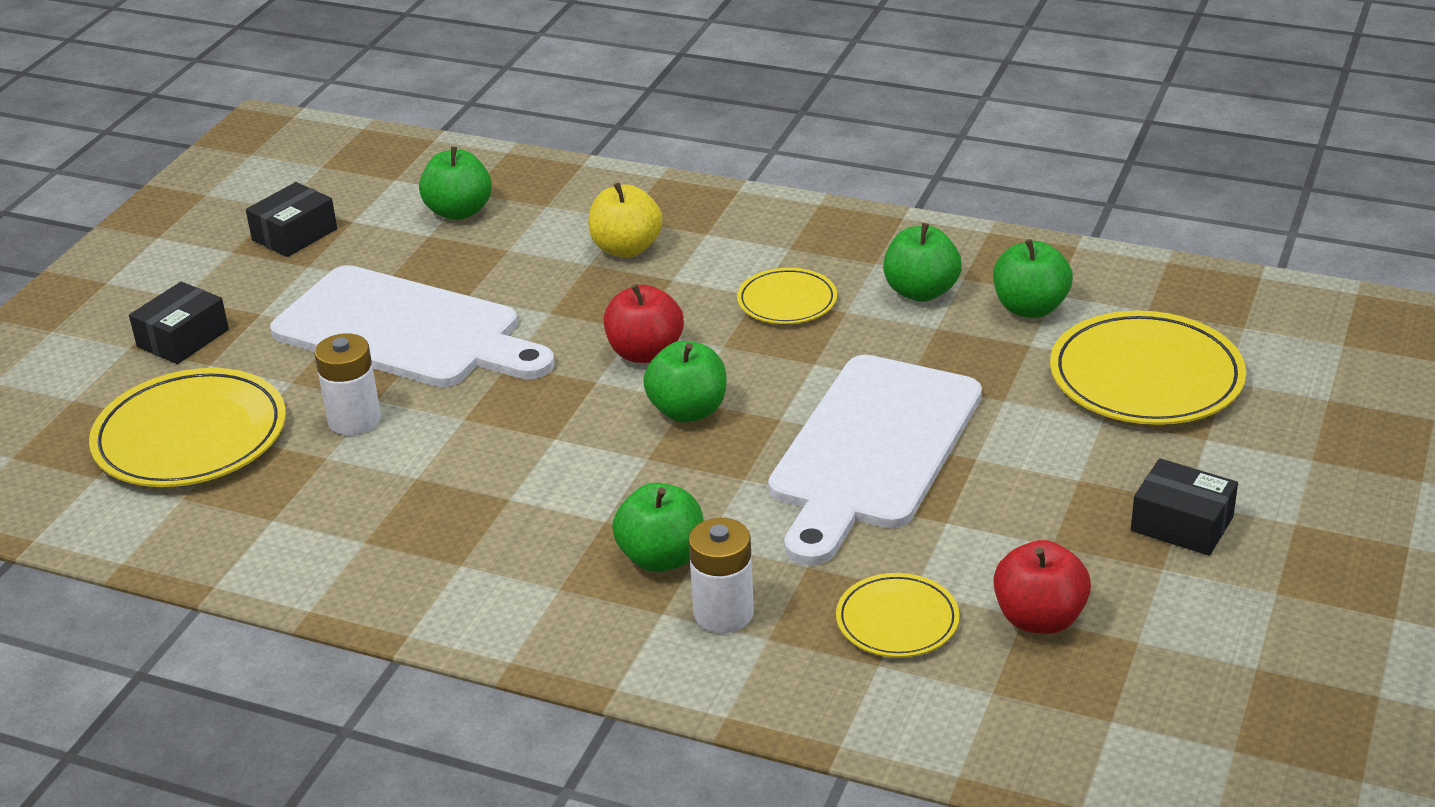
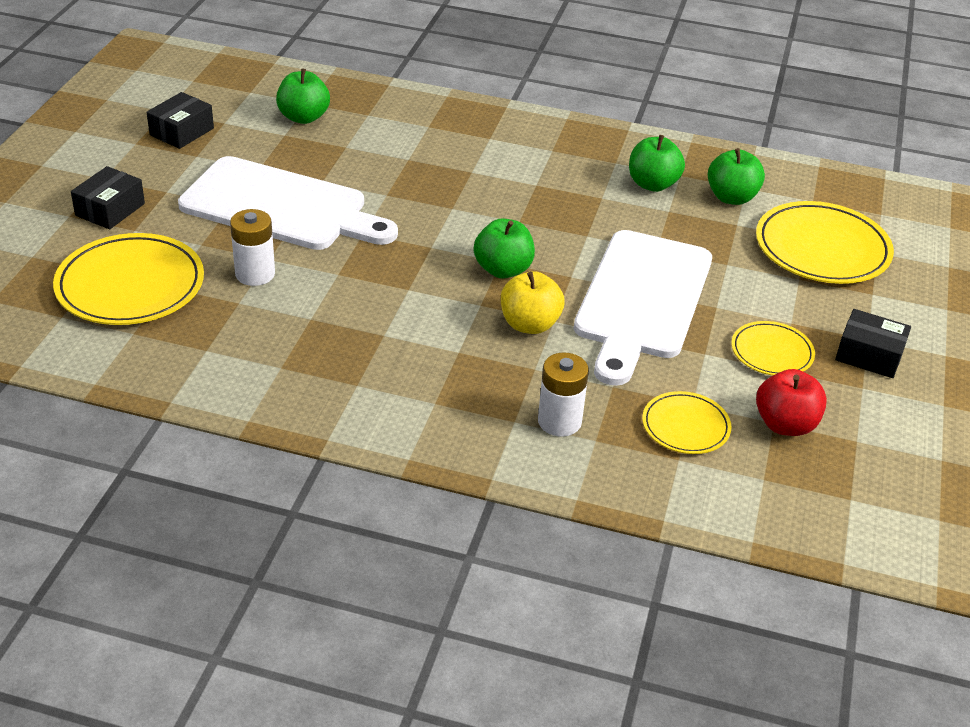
camera: 10 degrees left, 5 degrees up
yellow apple [588,182,663,257] -> yellow apple moved to [501,271,564,334]
red apple [604,284,684,363] -> none
green apple [612,483,703,572] -> none
yellow plate [737,268,837,324] -> yellow plate moved to [731,321,815,376]

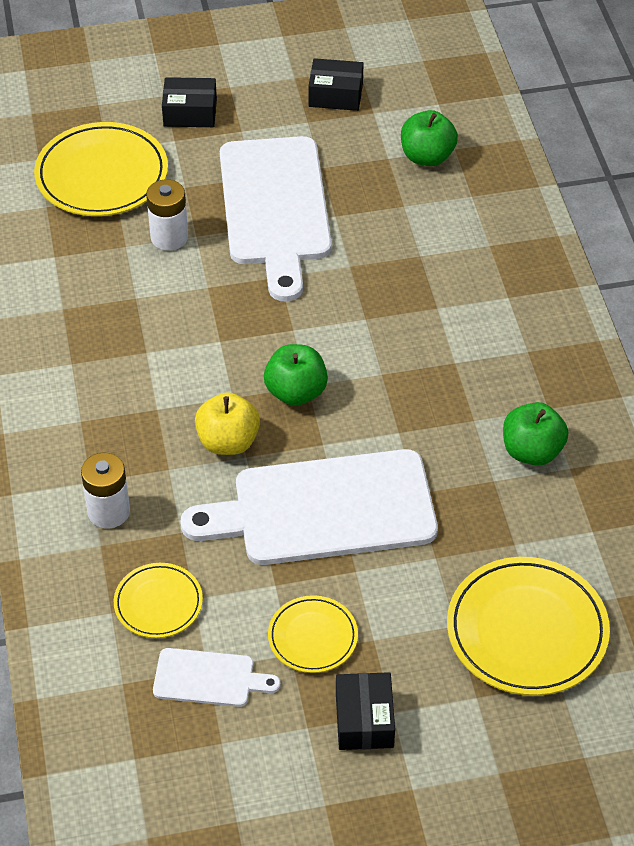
camera: 65 degrees right, 10 degrees up
green apple [708,148,765,205] -> none
red apple [756,369,827,436] -> white cutting board [153,648,280,707]

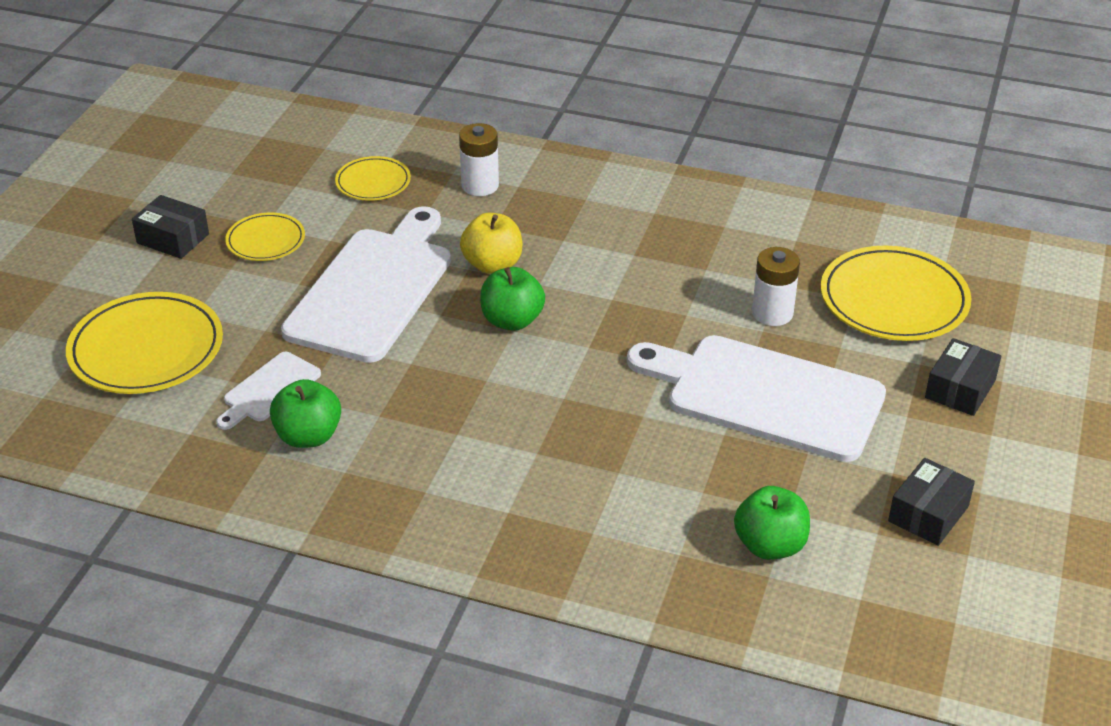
camera: 120 degrees right, 10 degrees down
white cutting board [153,648,280,707] -> white cutting board moved to [216,352,321,430]

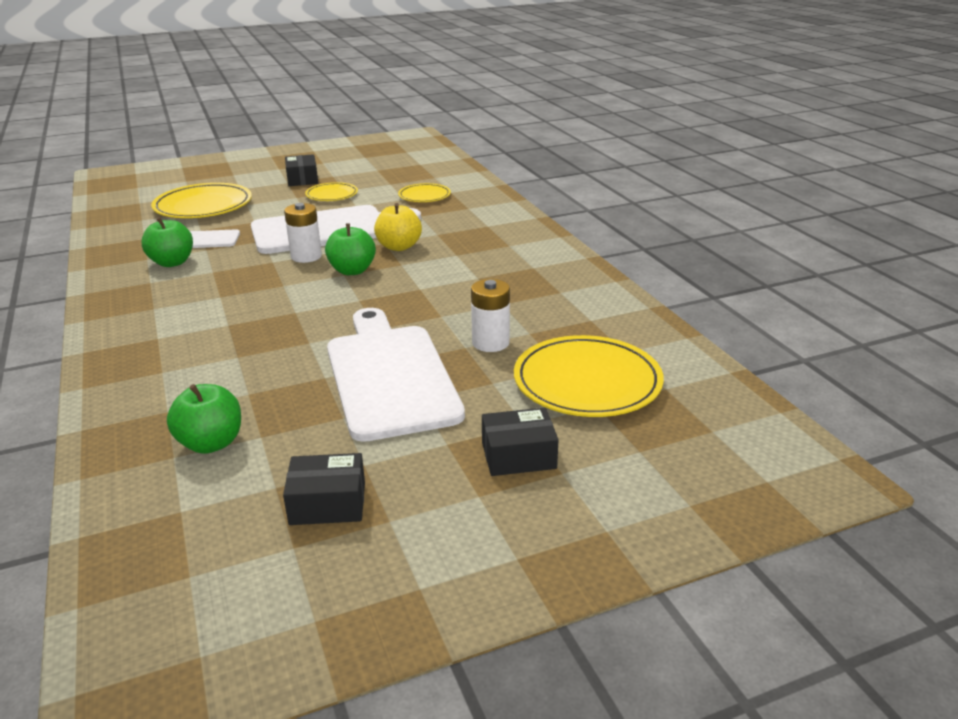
camera: 50 degrees right, 10 degrees down
white battery [459,123,499,196] -> white battery moved to [284,203,322,263]

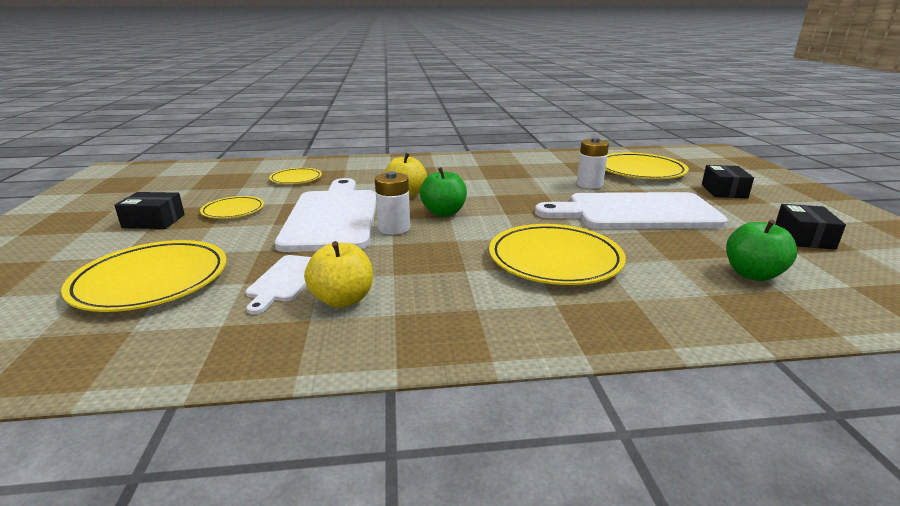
camera: 75 degrees left, 5 degrees down
green apple [141,217,193,267] -> yellow apple [304,241,373,308]
none -> yellow plate [489,224,626,285]

